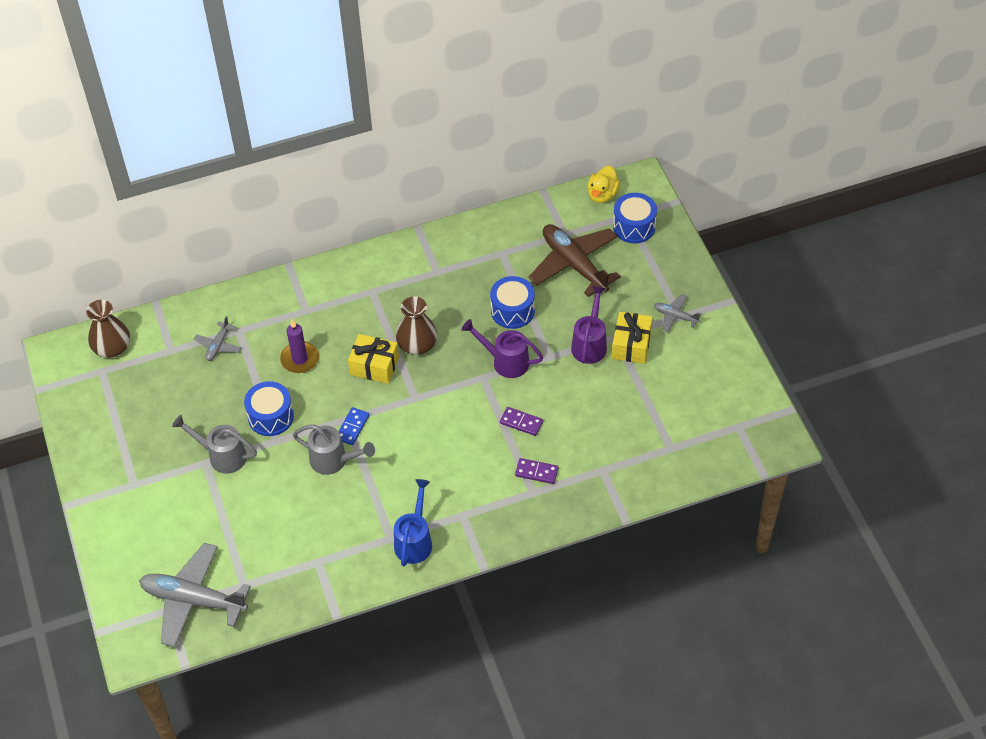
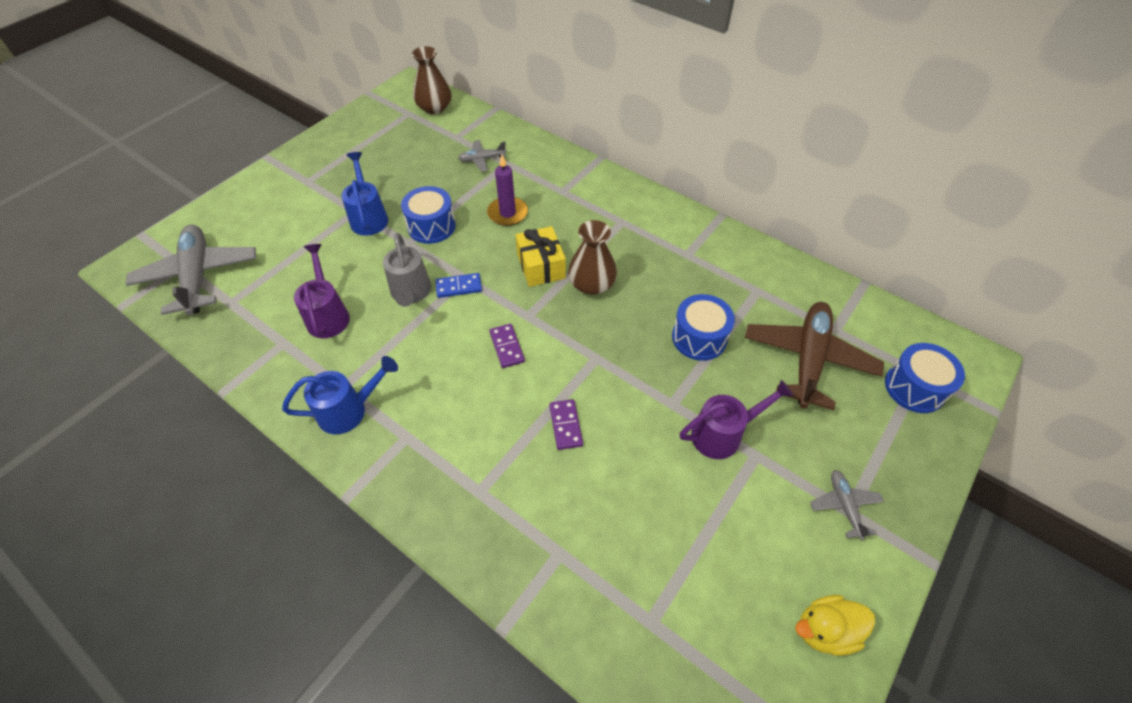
camera: 55 degrees right, 0 degrees up
grey watering can [172,415,257,474] -> blue watering can [342,152,388,236]
purple watering can [462,319,543,378] -> purple watering can moved to [294,244,350,338]
purple domino [515,458,559,484] -> purple domino moved to [489,324,525,368]
yellow duck [588,166,620,203] -> yellow duck moved to [796,595,875,656]
yellow gift [612,312,652,364] -> none

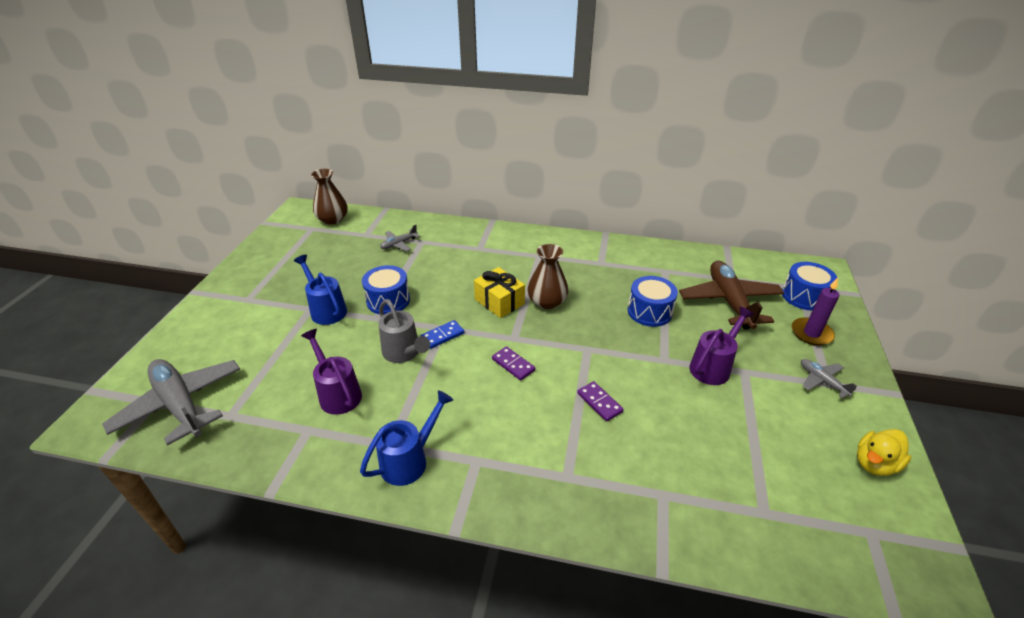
camera: 25 degrees left, 15 degrees down
purple candle [487,155,528,226] -> purple candle moved to [792,277,839,346]

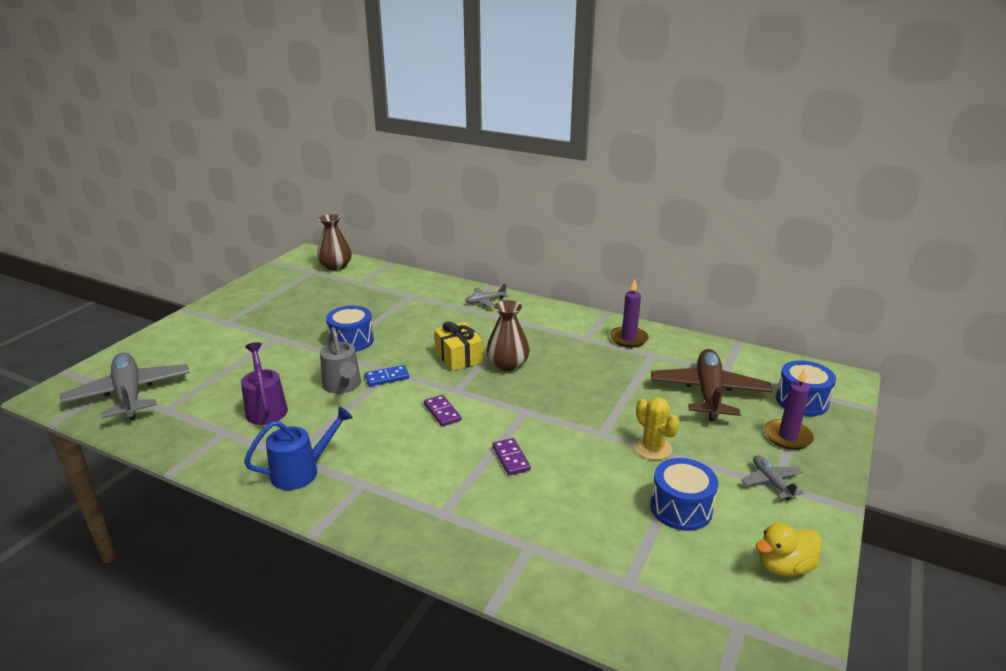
camera: 15 degrees right, 10 degrees down
blue watering can [294,255,347,325] -> none
grey plane [380,225,420,252] -> grey plane moved to [465,284,508,308]
blue drum [628,276,678,327] -> blue drum moved to [650,458,718,531]
purple watering can [690,307,754,385] -> yellow cactus [634,397,680,460]
none -> purple candle [610,279,649,347]

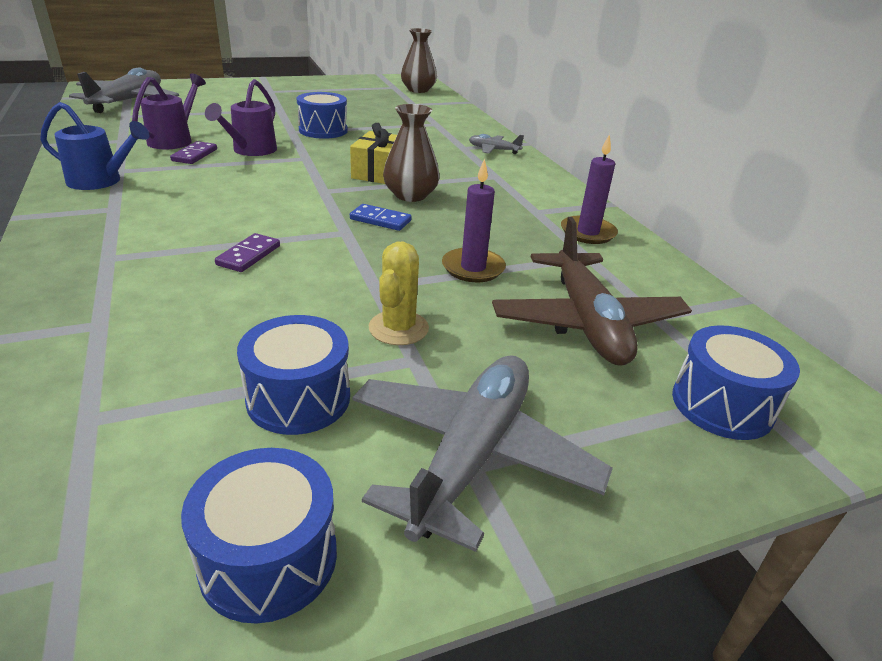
camera: 40 degrees right, 5 degrees up
grey watering can [320,327,361,394] -> purple watering can [205,79,277,156]
blue domino [365,365,409,386] -> blue domino moved to [350,204,412,231]
purple domino [424,395,462,427] -> purple domino moved to [170,141,217,164]
brown plane [651,349,772,421] -> brown plane turned 120 degrees clockwise [492,217,692,366]
grey plane [741,455,804,500] -> grey plane [353,356,613,552], size x2.12
yellow duck [756,523,822,577] -> blue drum [181,448,337,623]
purple candle [764,368,814,450] -> purple candle moved to [442,159,506,282]

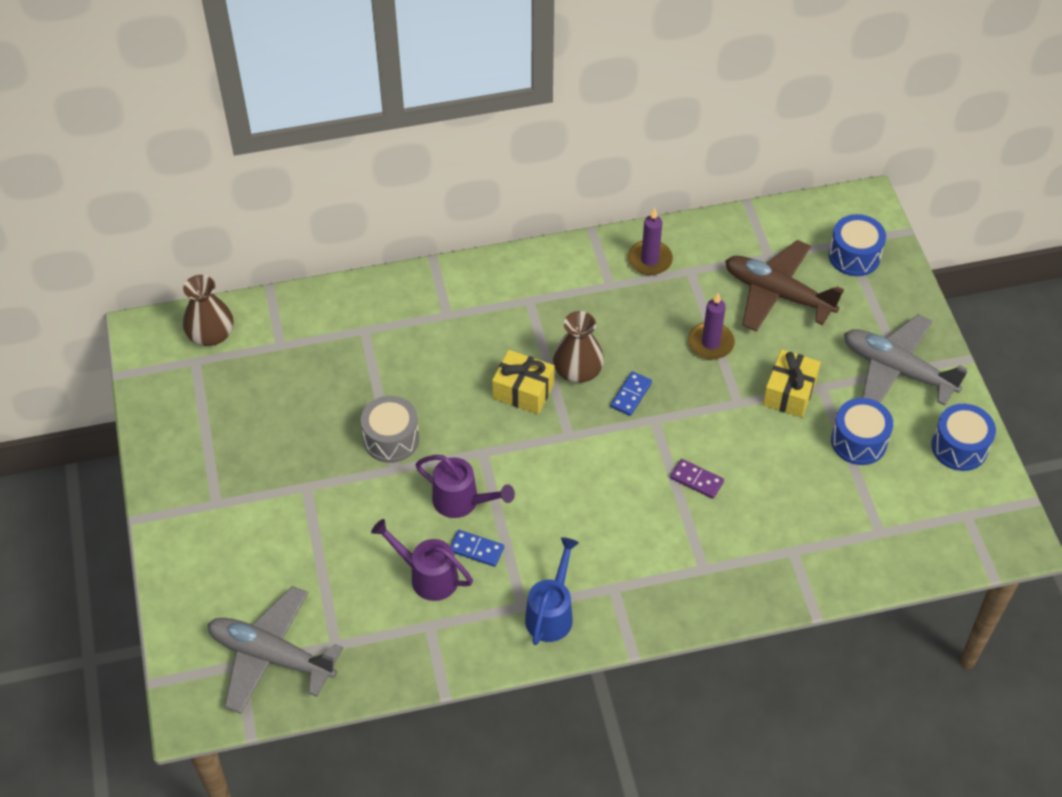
camera: 80 degrees left, 20 degrees up
purple domino [170,141,217,164] -> blue domino [450,530,504,567]
blue drum [297,92,348,139] -> grey drum [361,396,419,463]
yellow cactus [368,241,429,345] -> yellow gift [763,349,821,418]
grey plane [469,134,524,154] -> none
brown plane [492,217,692,366] -> brown plane turned 150 degrees counterclockwise [725,240,844,332]

